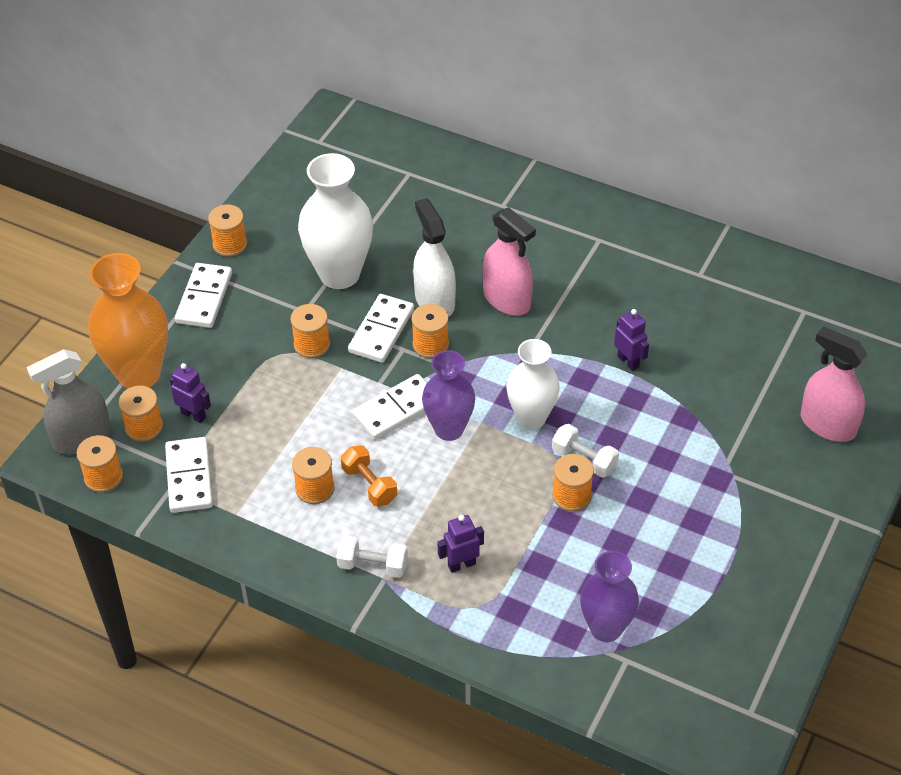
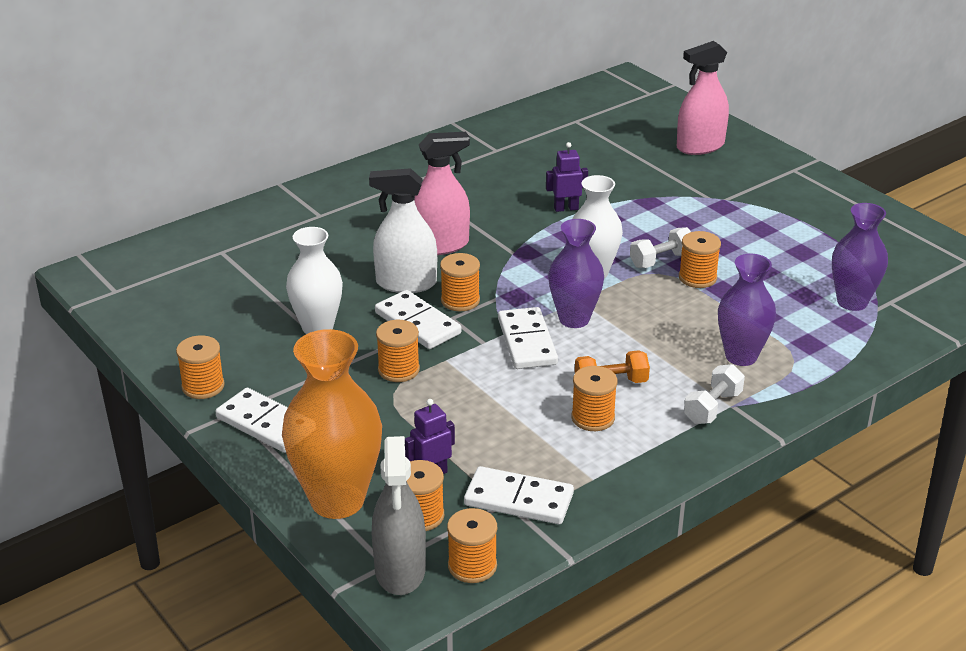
camera: 65 degrees left, 15 degrees down
white vase [298,153,373,289] -> white vase [286,227,343,334], size x0.67
purple robot [438,515,484,573] -> purple vase [718,254,776,366]

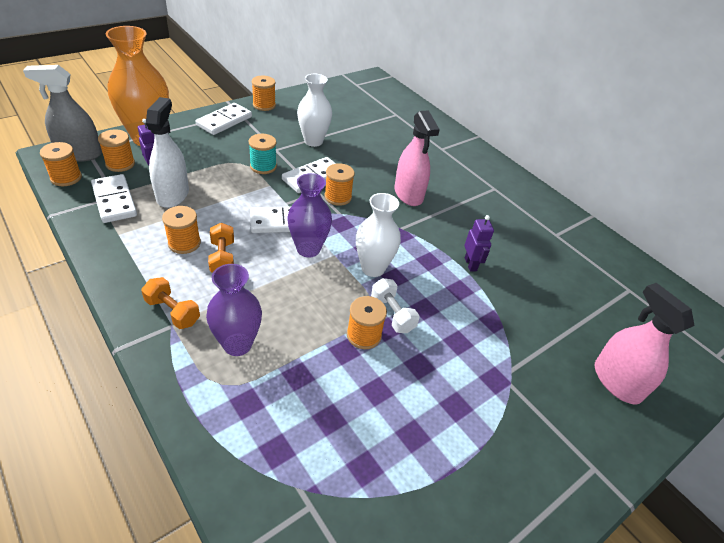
camera: 85 degrees right, 10 degrees up
white spray bottle [369,168,437,293] -> white spray bottle moved to [146,97,189,208]
orange spool [376,320,420,382] -> turquoise spool [249,134,277,174]
white domino [464,466,574,525] -> white domino turned 45 degrees counterclockwise [91,174,137,223]
white dumbbell [684,364,745,424] -> orange dumbbell [141,277,200,329]
purple vase [832,203,888,311] -> none

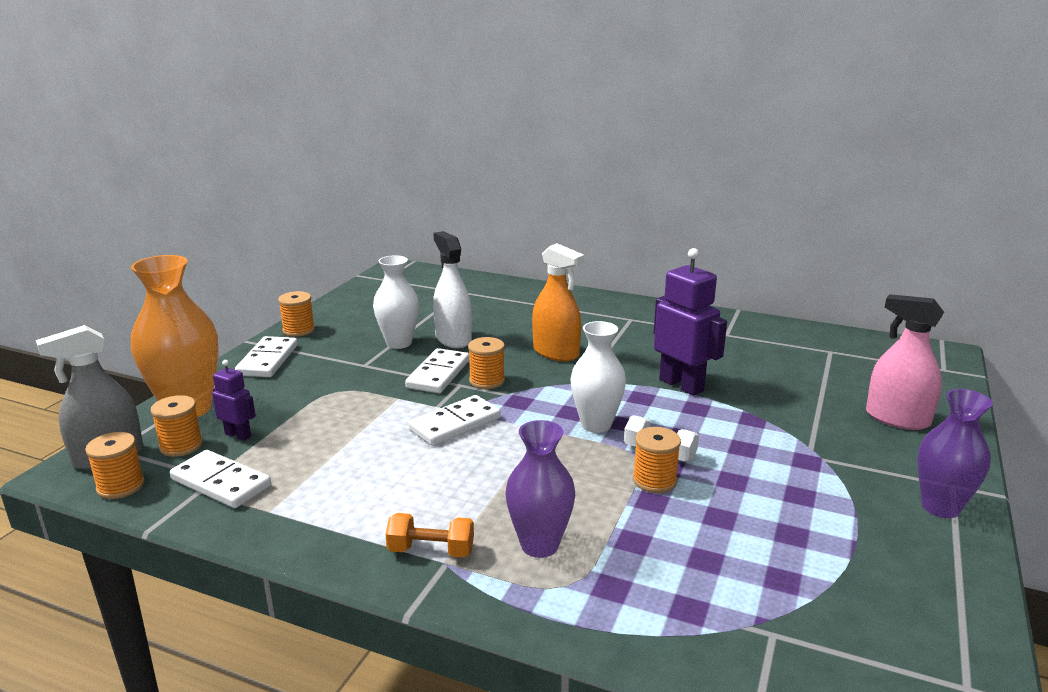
camera: 25 degrees left, 20 degrees down
white spray bottle [146,97,189,208] -> white spray bottle moved to [433,231,472,348]
orange spool [162,206,201,254] -> none
orange dumbbell [208,223,234,273] -> none
turquoise spool [249,134,277,174] -> none
purple vase [287,173,332,257] -> purple vase moved to [917,389,993,518]
pink spray bottle [394,110,440,206] -> orange spray bottle [532,243,585,361]
purple robot [465,215,494,272] -> purple robot [654,248,727,396], size x1.90

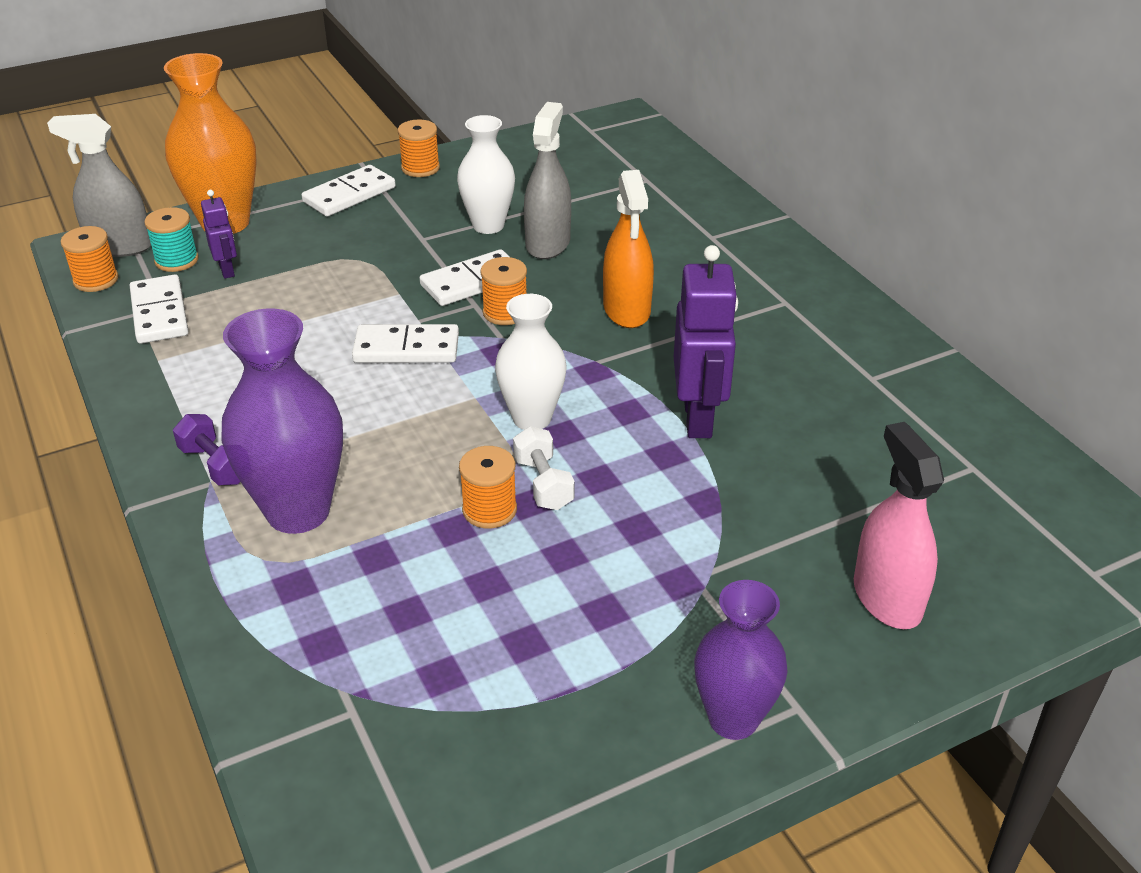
camera: 40 degrees right, 15 degrees up
orange spool [151,395,203,457] -> turquoise spool [144,207,199,272]
orange dumbbell [386,513,474,557] -> purple dumbbell [173,414,240,485]
white spray bottle [433,231,472,348] -> grey spray bottle [524,102,571,259]
purple vase [505,420,575,558] -> purple vase [222,308,343,534], size x1.50

